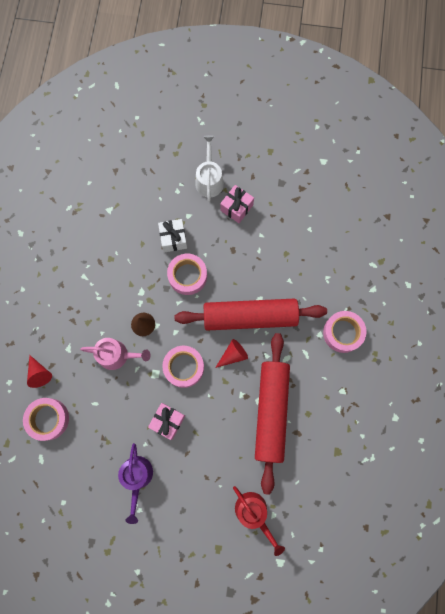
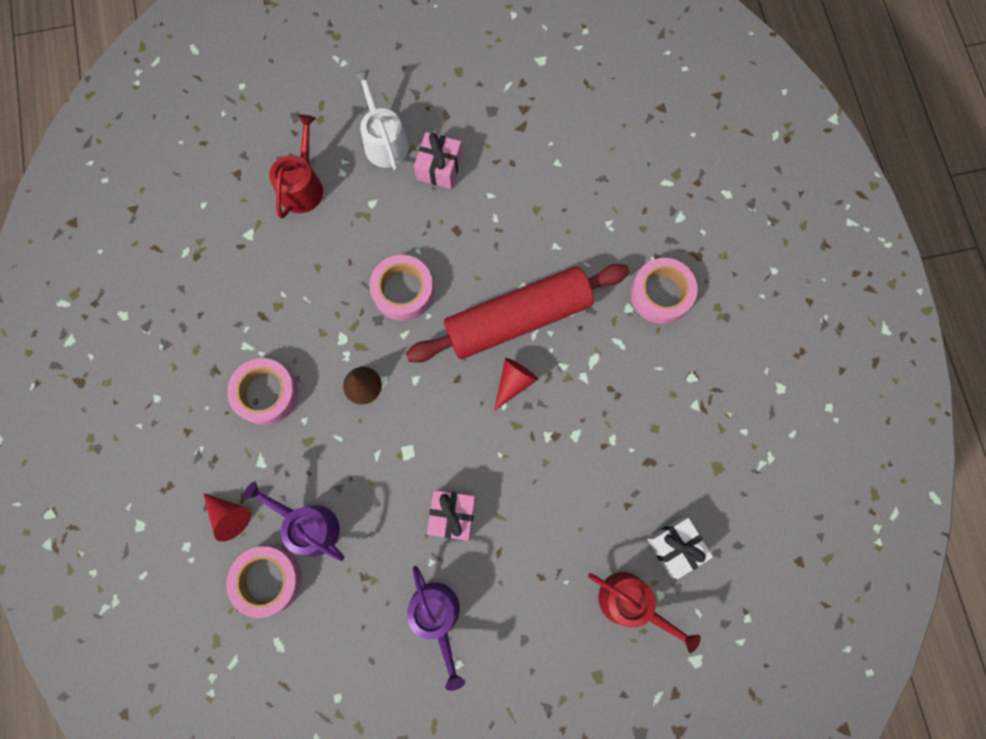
camera: 20 degrees left, 0 degrees up
pink watering can [80,338,151,370] -> none
white gift [158,219,187,252] -> white gift moved to [647,518,713,579]
pink tape [162,346,204,388] -> pink tape moved to [227,358,299,425]
red rolling pin [255,333,290,495] -> none
none -> purple watering can [243,482,344,561]
none -> red watering can [269,114,323,219]

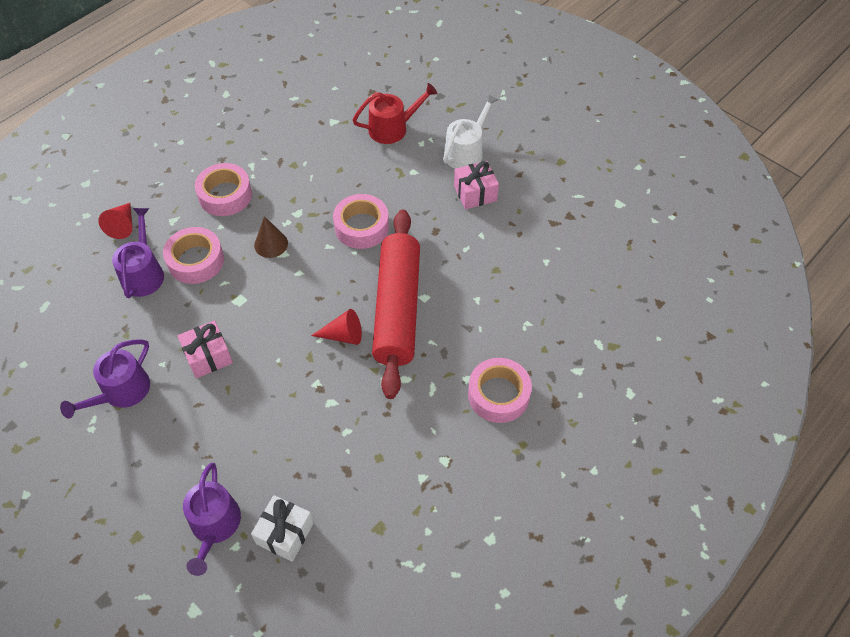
camera: 55 degrees right, 20 degrees down
pink tape [226,546,302,618] -> pink tape moved to [163,227,224,284]
red rolling pin [406,264,629,363] -> red rolling pin turned 60 degrees clockwise [372,209,420,399]
red watering can [588,572,700,653] -> purple watering can [183,463,241,576]

